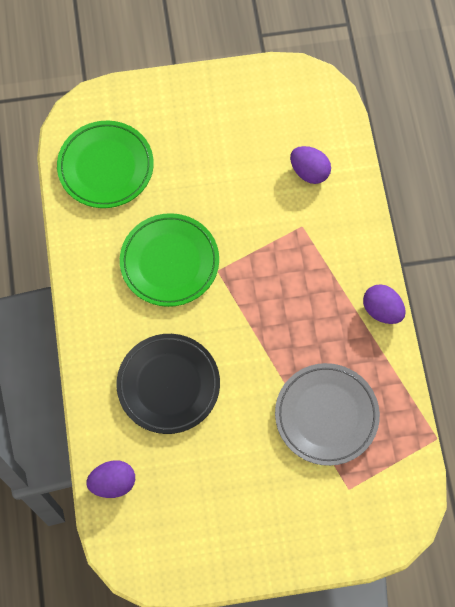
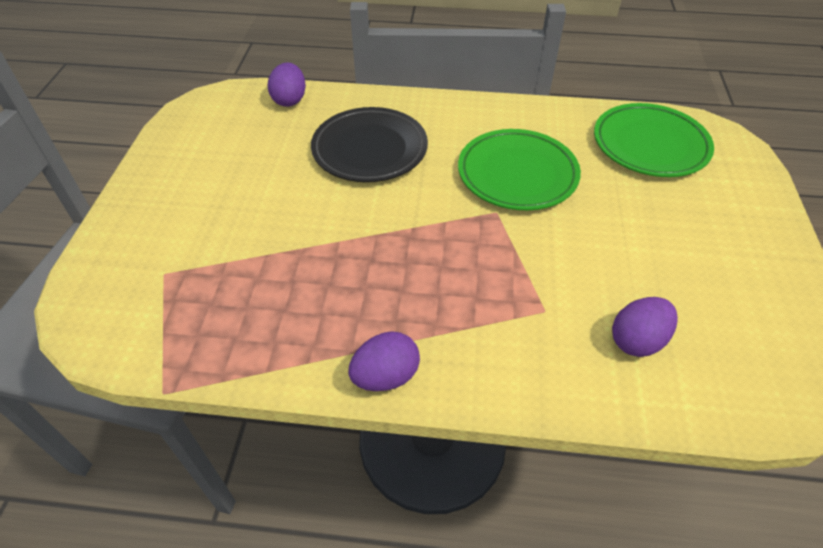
camera: 105 degrees right, 20 degrees down
grey plate [275,363,380,466] -> none

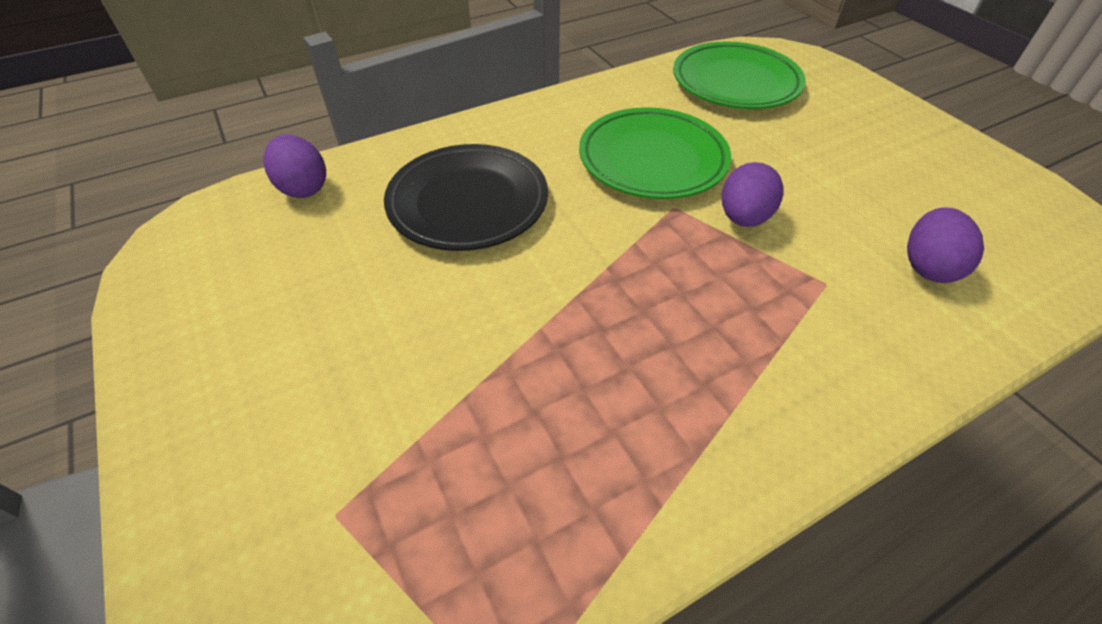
camera: 35 degrees left, 0 degrees up
purple egg [348,331,420,391] -> purple egg moved to [722,162,784,227]

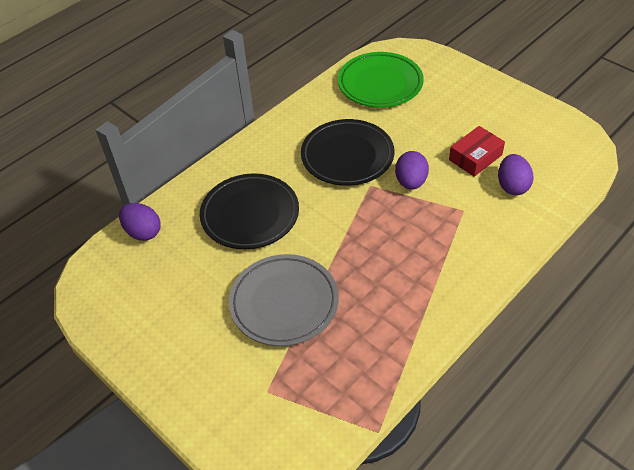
camera: 15 degrees left, 0 degrees up
green plate [579,107,731,199] -> black plate [301,119,394,186]
none -> grey plate [229,254,339,346]
none -> red box [449,126,505,177]

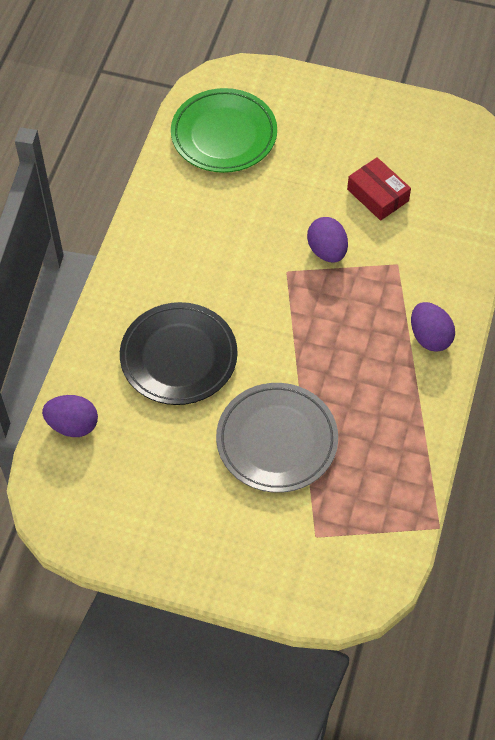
camera: 30 degrees left, 10 degrees up
black plate [301,119,394,186] -> none
red box [449,126,505,177] -> red box turned 60 degrees counterclockwise [347,157,411,221]
purple egg [498,154,534,195] -> purple egg moved to [411,302,455,352]

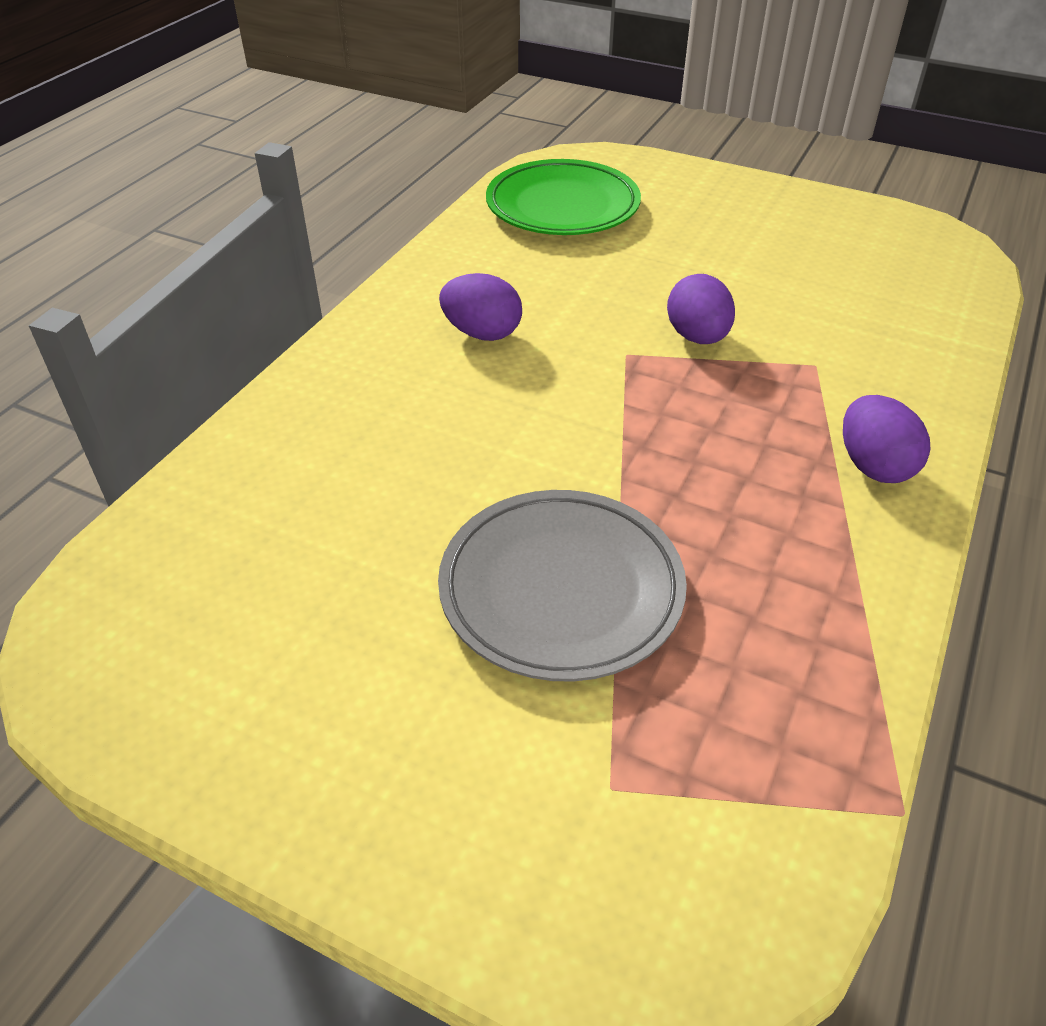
camera: 10 degrees right, 15 degrees down
purple egg [42,395,98,437] -> purple egg moved to [439,273,522,341]
black plate [120,302,238,405] -> none
red box [347,157,411,221] -> none

